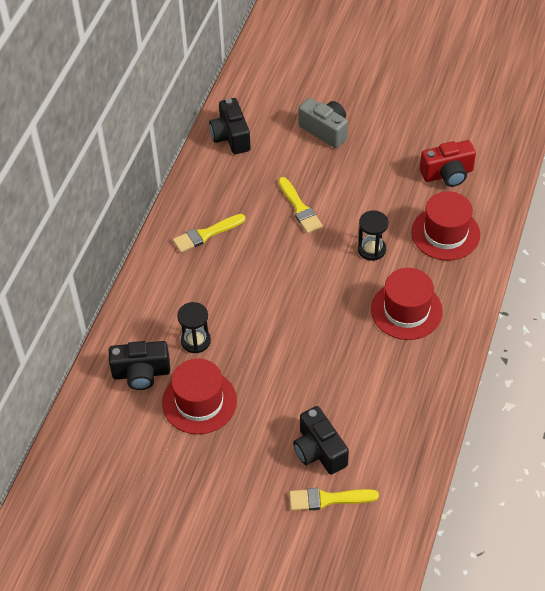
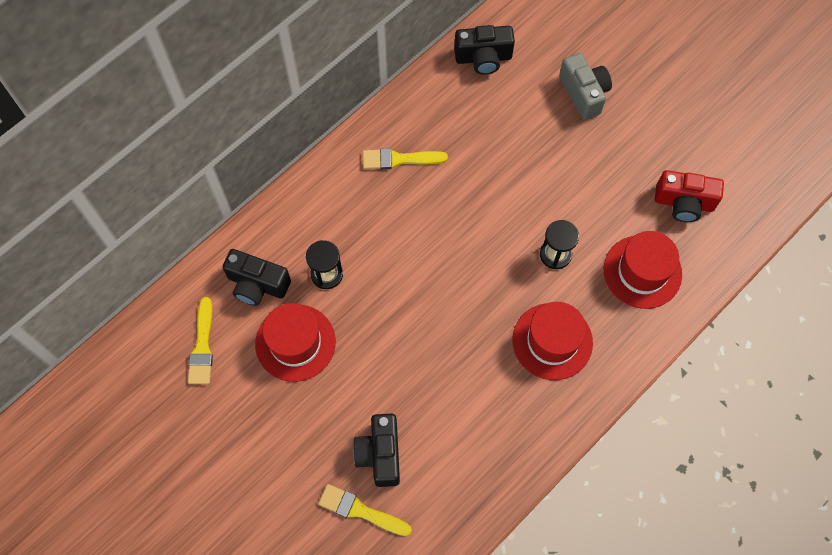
camera: 25 degrees right, 15 degrees up
black camera [209,98,251,154] -> black camera turned 105 degrees counterclockwise [454,25,515,75]
yellow brush [278,177,323,233] -> yellow brush moved to [188,297,213,384]

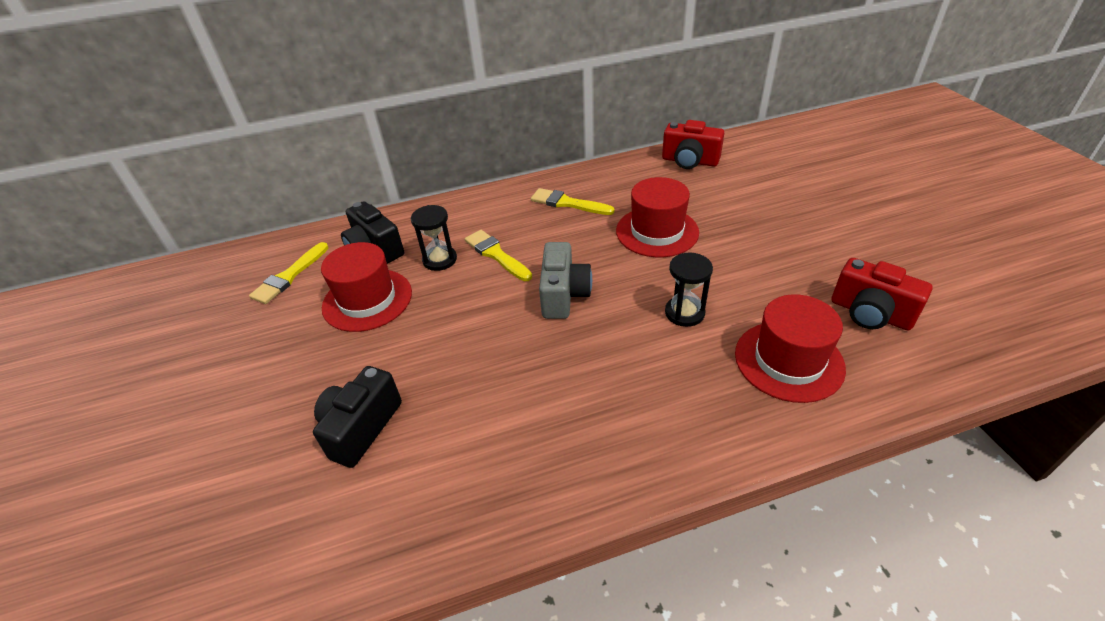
camera: 30 degrees right, 25 degrees down
yellow brush [318,484,412,536] -> yellow brush moved to [465,230,532,281]
black camera [454,25,515,75] -> red camera [662,120,724,169]
red hat [512,302,593,380] -> red hat moved to [616,177,699,257]
grey camera [559,53,612,120] -> grey camera moved to [539,242,592,319]

